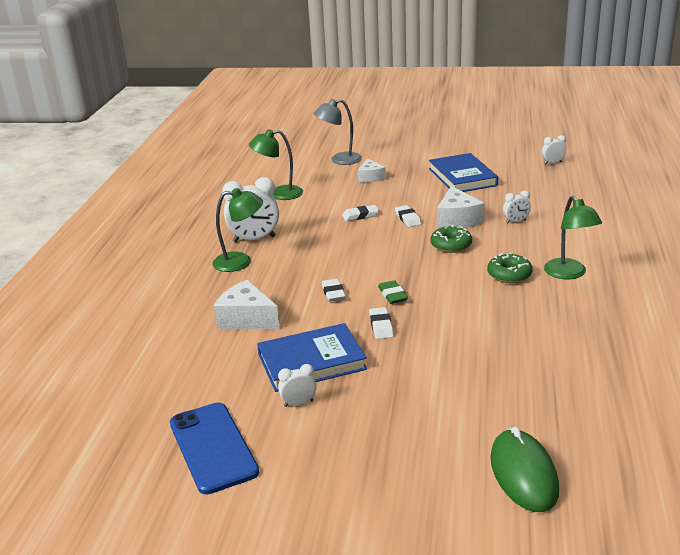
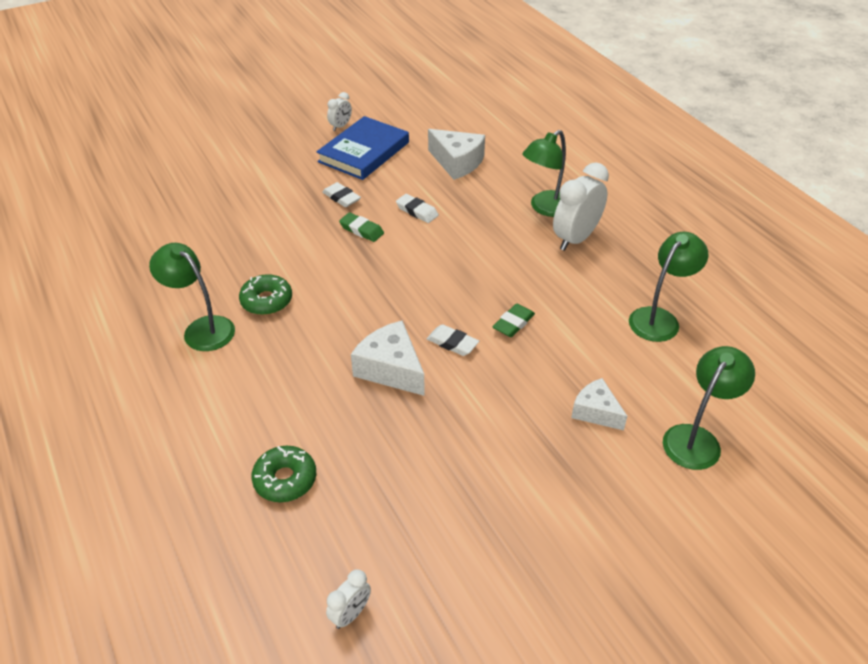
camera: 140 degrees right, 15 degrees up
blue phone [170,402,259,494] -> none
white cheese [214,280,280,329] -> white cheese turned 45 degrees clockwise [428,129,485,180]
grey lamp [314,99,362,165] -> green lamp [663,346,755,470]
white eraser [342,205,379,221] -> green eraser [492,304,535,337]
blue book [429,153,498,192] -> none
green donut [431,225,472,253] -> green donut moved to [251,446,316,502]
green mouse [490,427,559,512] -> none
white clock [503,190,531,223] -> none

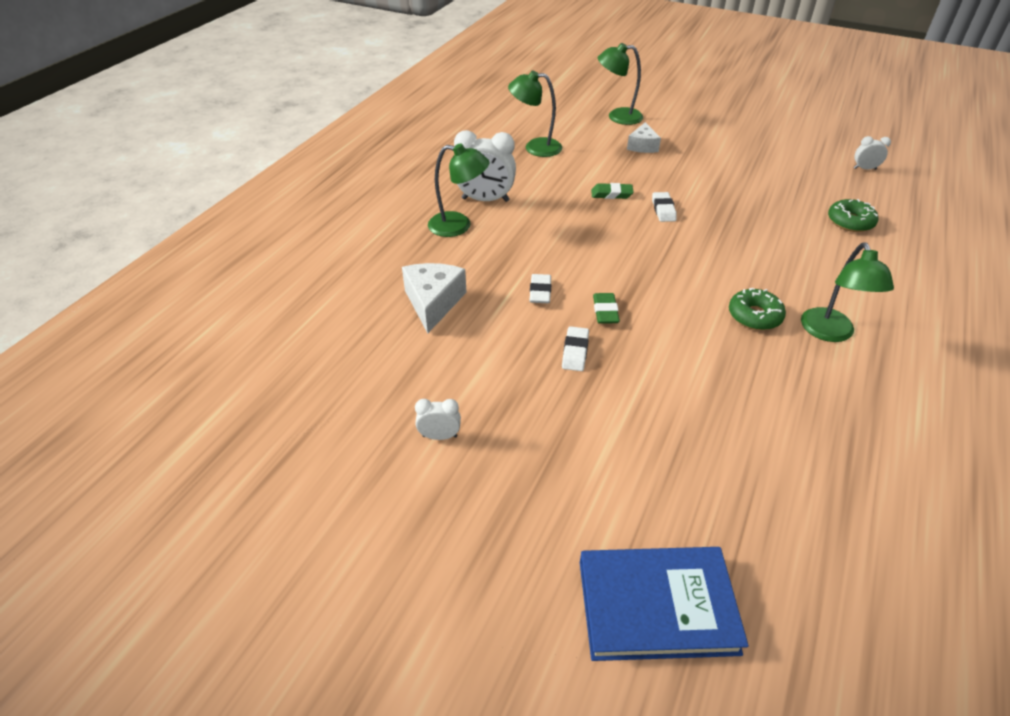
camera: 125 degrees left, 0 degrees up
blue book [316,116,409,180] -> blue book moved to [580,547,749,661]
white cheese [351,320,425,396] -> none

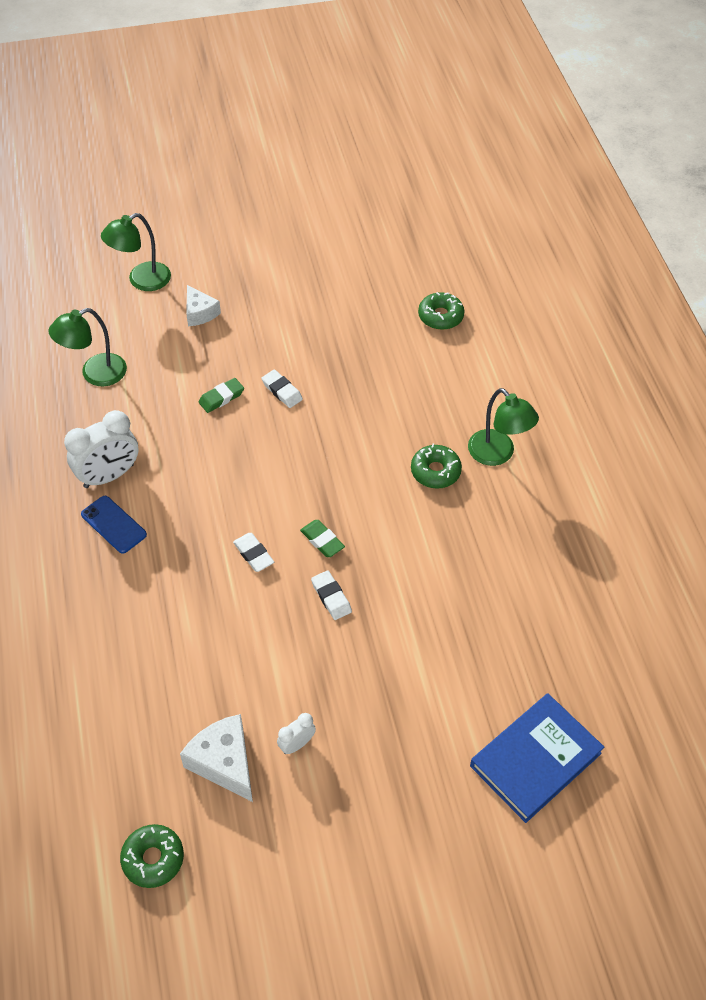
camera: 40 degrees left, 10 degrees up
white cheese [402,263,467,333] -> white cheese moved to [180,714,253,802]
green lamp [428,143,490,237] -> blue phone [81,496,147,554]
white clock [854,136,891,170] -> none
none -> green donut [120,824,184,888]

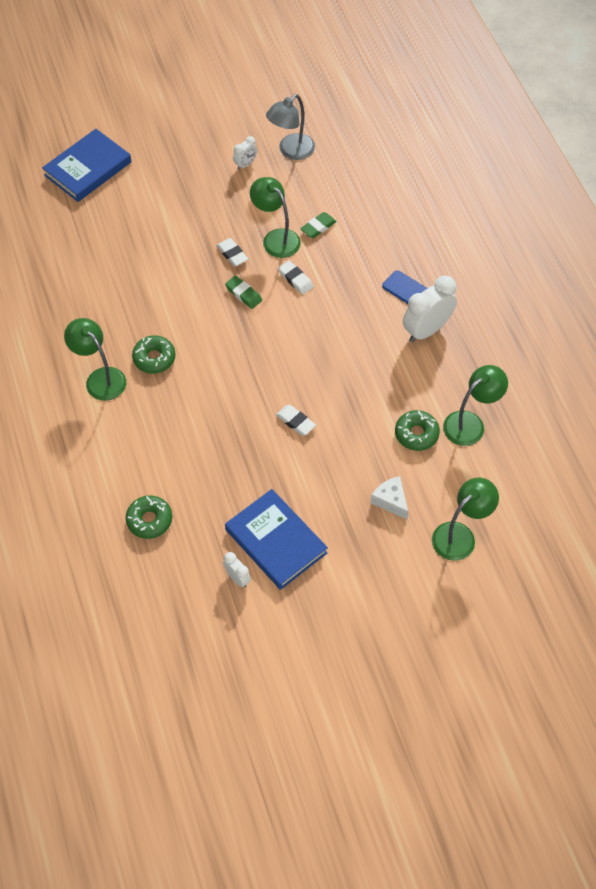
camera: 175 degrees right, 5 degrees up
green donut [120,824,184,888] -> green donut moved to [395,410,440,451]
white cheese [180,714,253,802] -> grey lamp [266,94,315,160]
green eraser [198,378,244,413] -> green eraser moved to [300,212,337,238]
none -> white clock [223,552,251,588]
none -> blue book [225,489,328,590]
none -> green lamp [250,177,301,258]

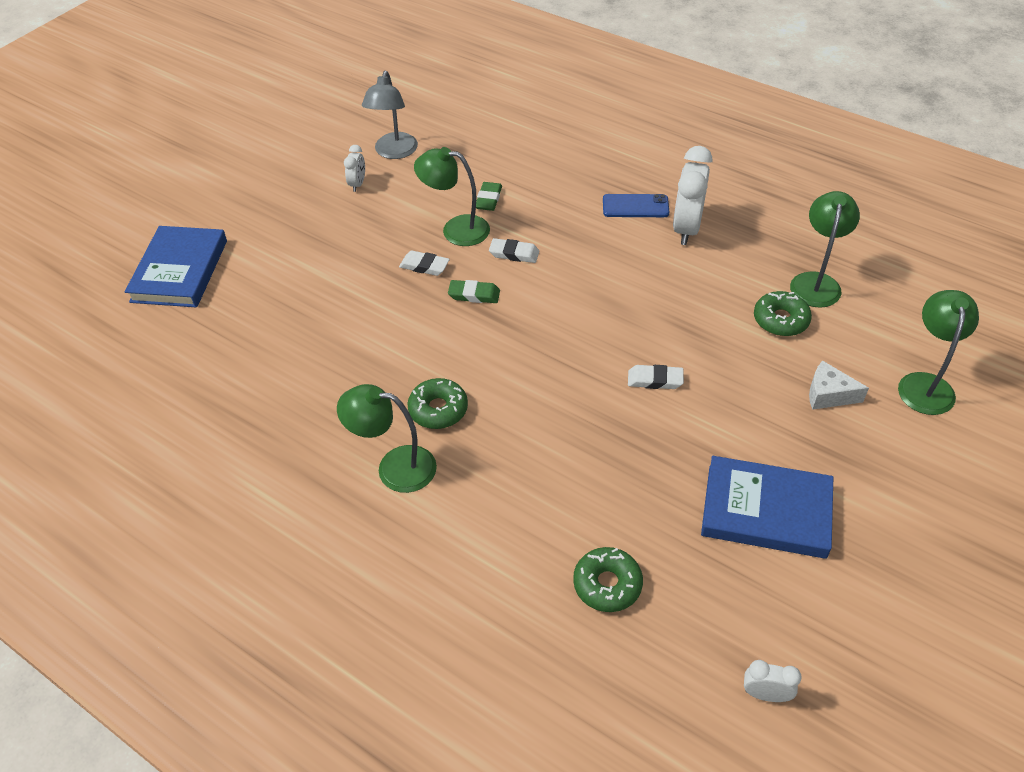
camera: 35 degrees left, 10 degrees down
white clock [223,552,251,588] -> white clock moved to [744,660,802,702]

